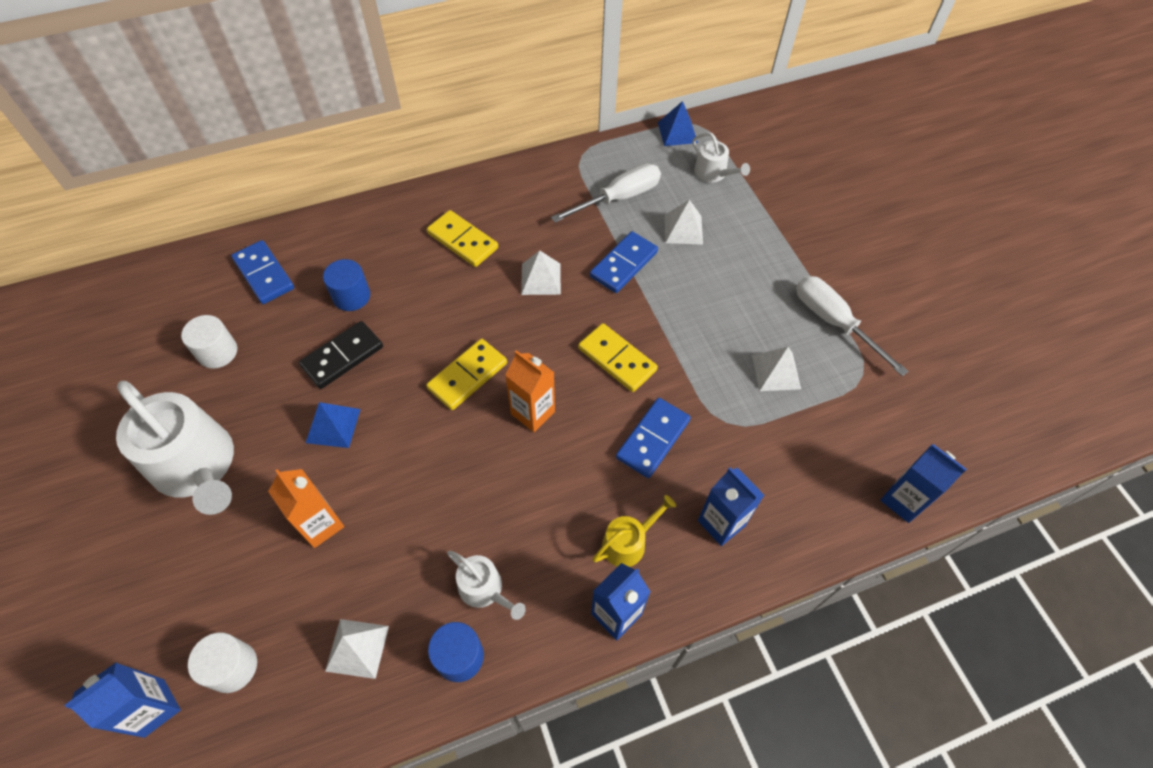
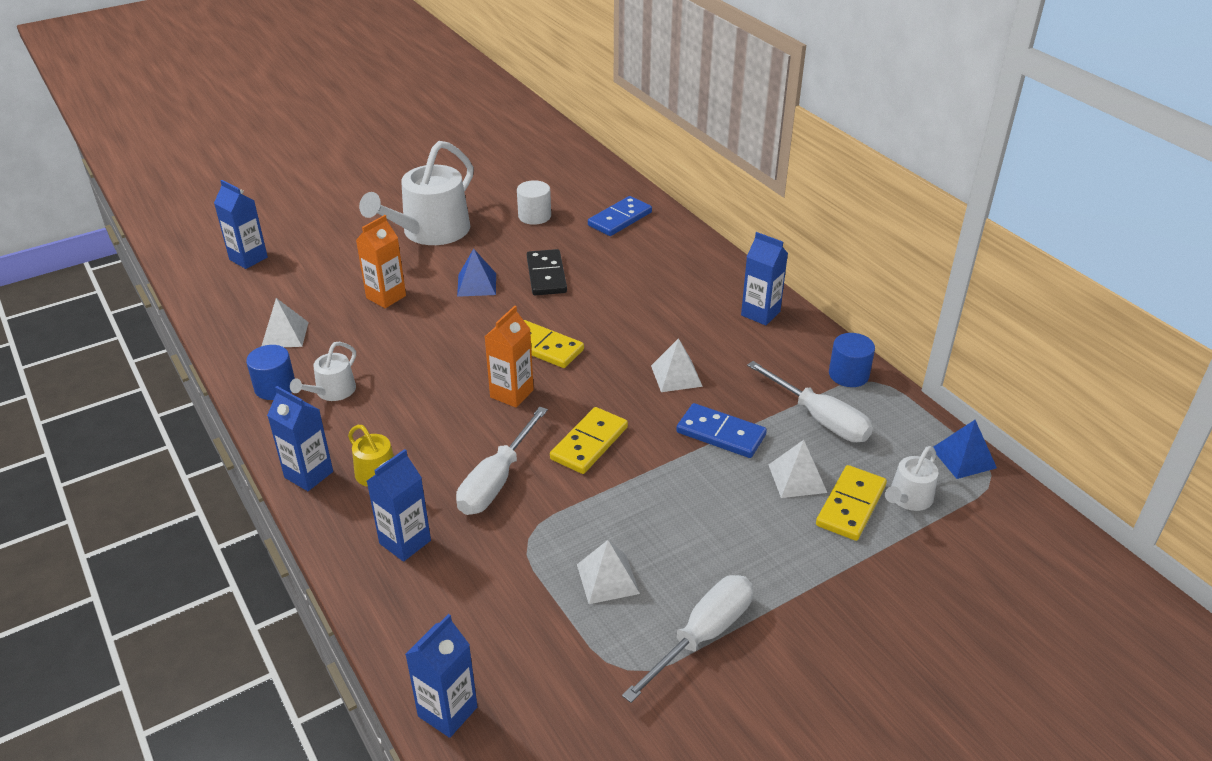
camera: 80 degrees right, 20 degrees down
white cylinder [188,632,257,693] -> none
black domino [299,321,383,389] -> black domino turned 45 degrees clockwise [527,249,567,295]
blue cylinder [323,259,370,311] -> blue cylinder moved to [829,333,875,387]
yellow domino [427,210,498,267] -> yellow domino moved to [816,465,887,541]
blue domino [616,398,691,478] -> white screwdriver [456,407,548,515]
none -> blue carton [741,232,788,325]

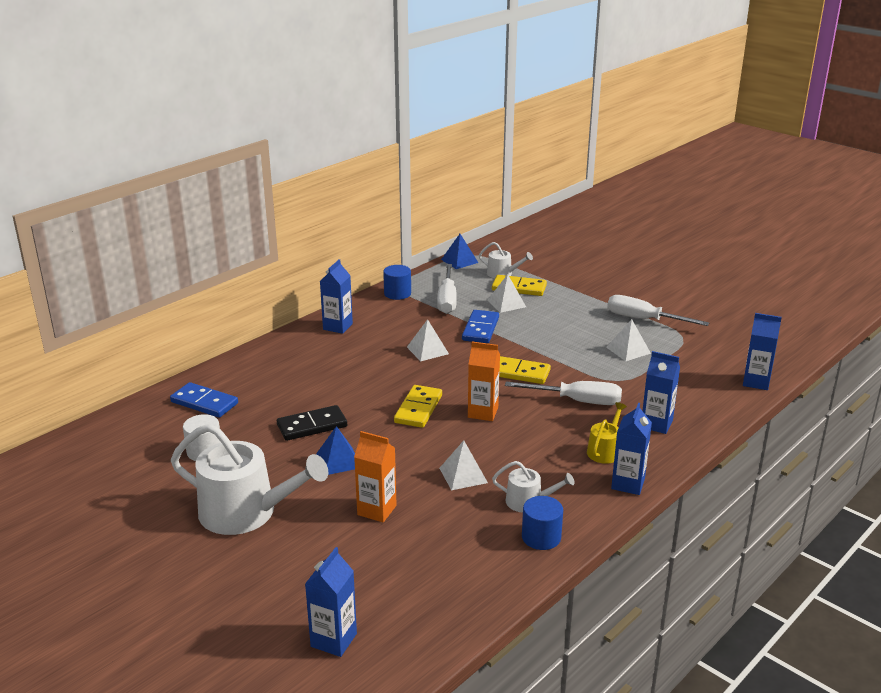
camera: 105 degrees left, 10 degrees down
white pyramid [262,298,309,347] -> white pyramid moved to [439,440,488,491]
white screwdriver [747,361,873,442] -> white screwdriver turned 150 degrees clockwise [437,264,457,314]

